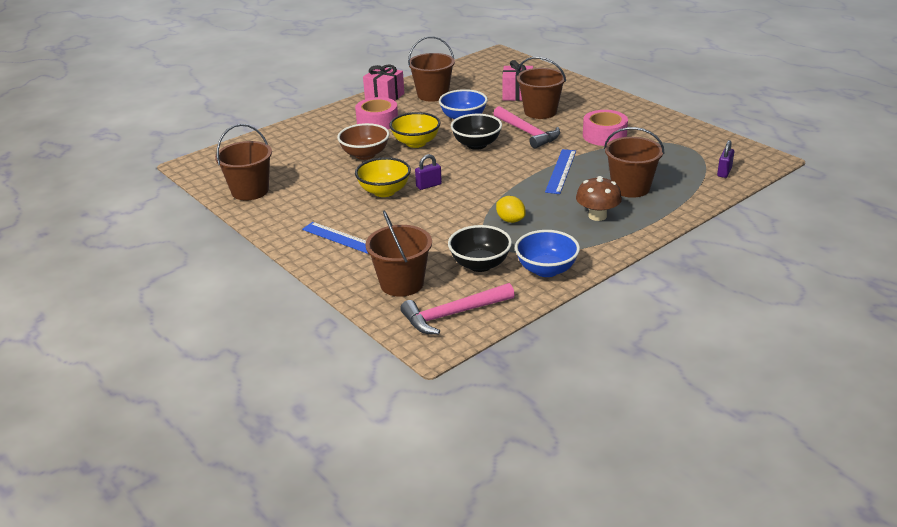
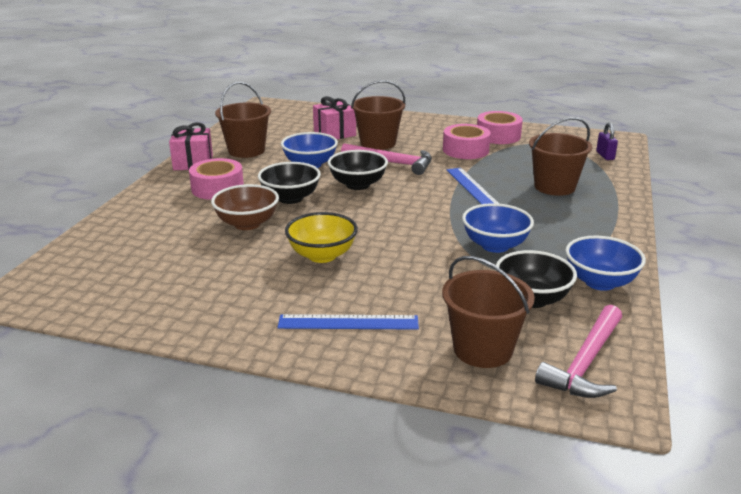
camera: 35 degrees left, 5 degrees down
brown bucket [215,124,272,200] -> none
yellow bowl [389,112,441,148] -> black bowl [258,162,321,204]
purple padlock [415,154,442,190] -> none
yellow lemon [496,196,526,223] -> blue bowl [462,203,534,253]
brown mushroom [576,176,622,221] -> none
none -> pink tape [477,111,523,144]

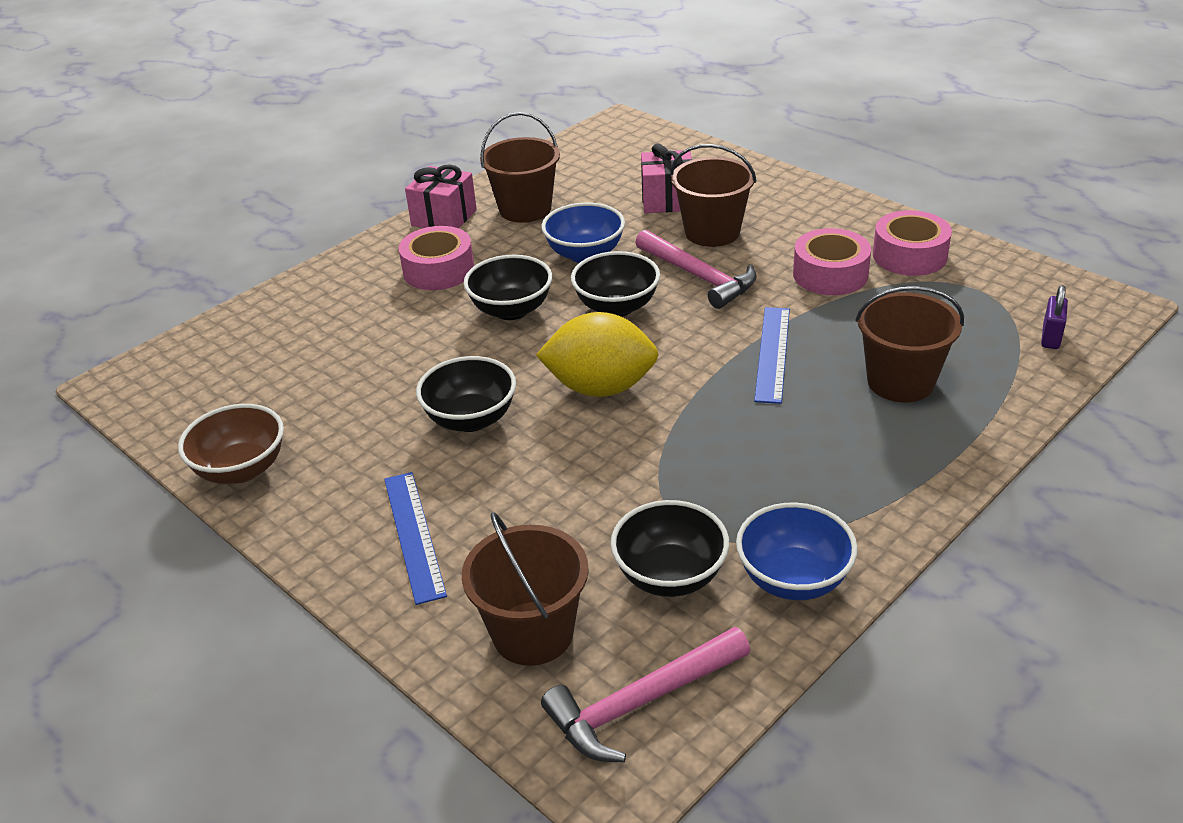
camera: 30 degrees right, 10 degrees up
brown bowl [211,184,279,230] -> brown bowl moved to [178,404,284,484]
blue ruler [277,314,419,330] -> blue ruler turned 45 degrees clockwise [384,472,447,605]
yellow bowl [285,212,358,263] -> black bowl [416,356,516,432]
blue bowl [462,203,534,253] -> none
none -> yellow lemon [536,312,659,397]

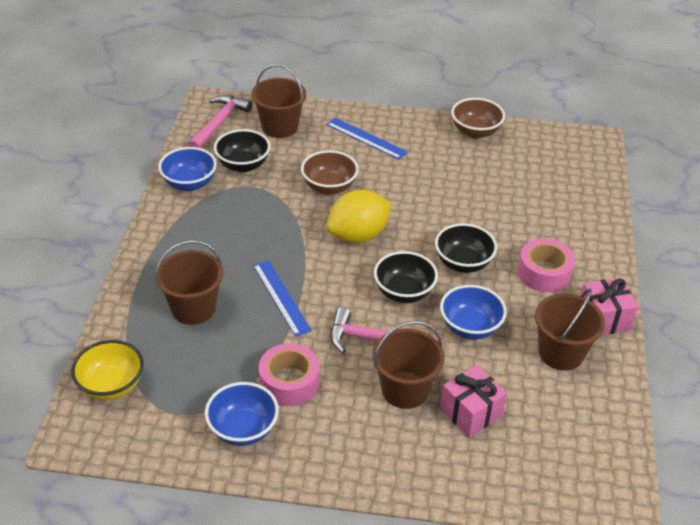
camera: 140 degrees right, 5 degrees up
black bowl [416,356,516,432] -> none
pink tape [873,210,952,276] -> blue bowl [205,382,279,446]
purple padlock [1041,285,1068,349] -> yellow bowl [71,340,144,400]
none -> brown bowl [301,150,359,195]

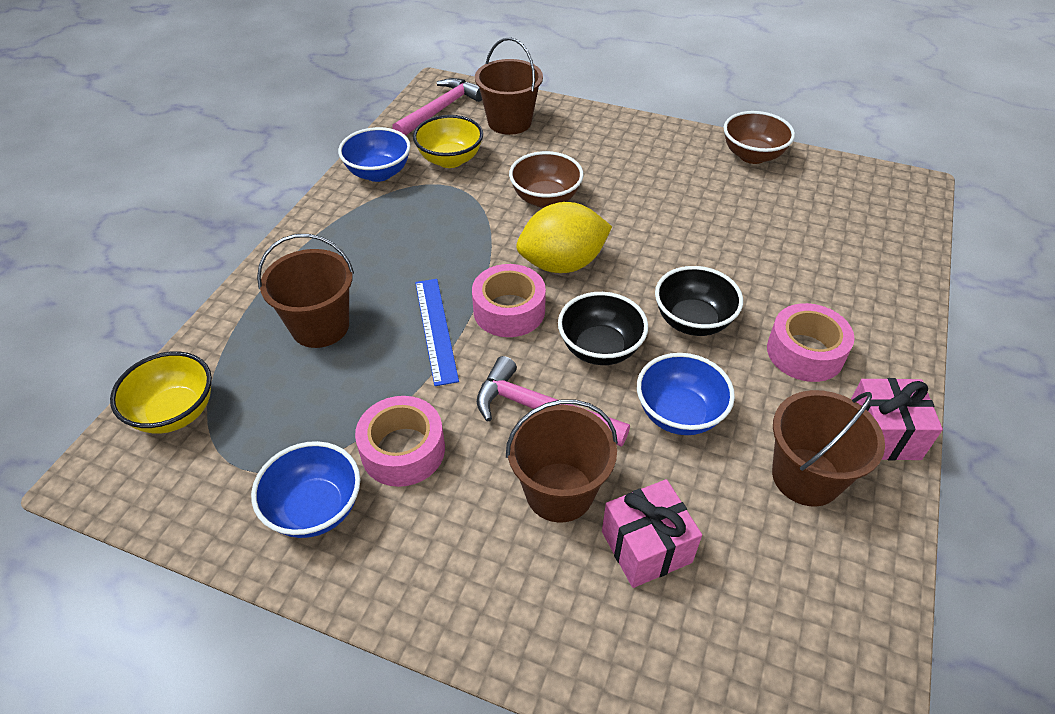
camera: 15 degrees right, 5 degrees up
black bowl [214,129,271,172] -> yellow bowl [413,115,483,168]
blue ruler [326,118,408,160] -> none
none -> pink tape [472,264,546,337]

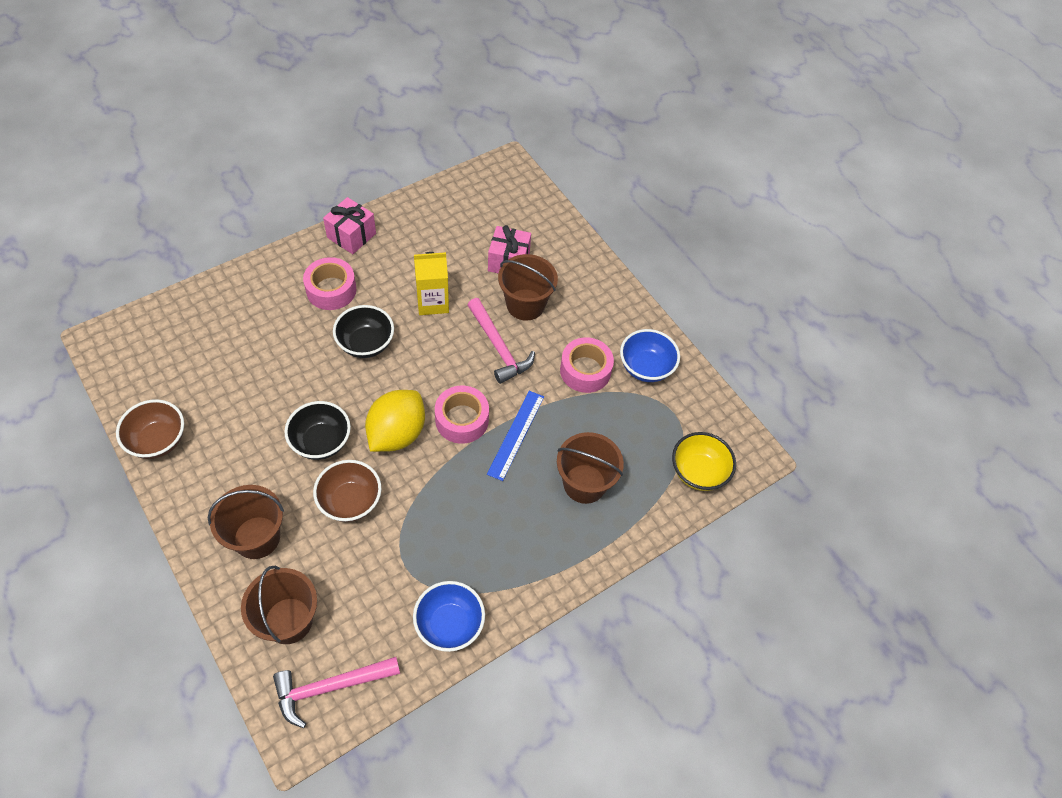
camera: 150 degrees left, 10 degrees up
yellow bowl [413,115,483,168] -> none
yellow lemon [516,202,612,273] -> yellow lemon turned 75 degrees counterclockwise [365,390,425,452]
black bowl [558,292,648,365] -> black bowl moved to [284,401,351,460]
blue bowl [637,353,735,435] -> yellow carton [414,252,449,315]
brown bucket [772,390,885,507] -> brown bucket moved to [208,485,284,559]

